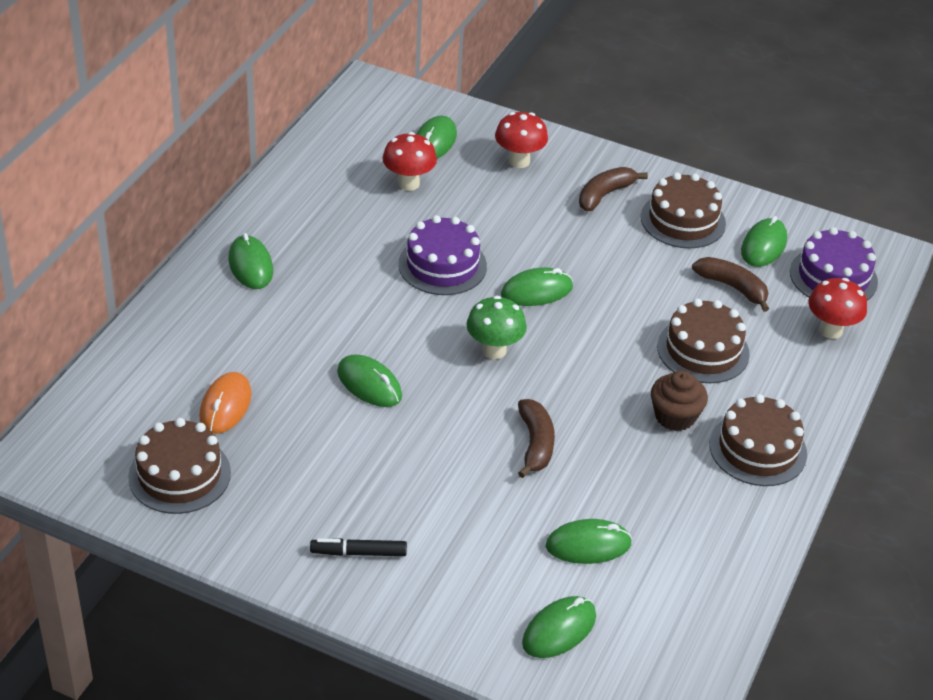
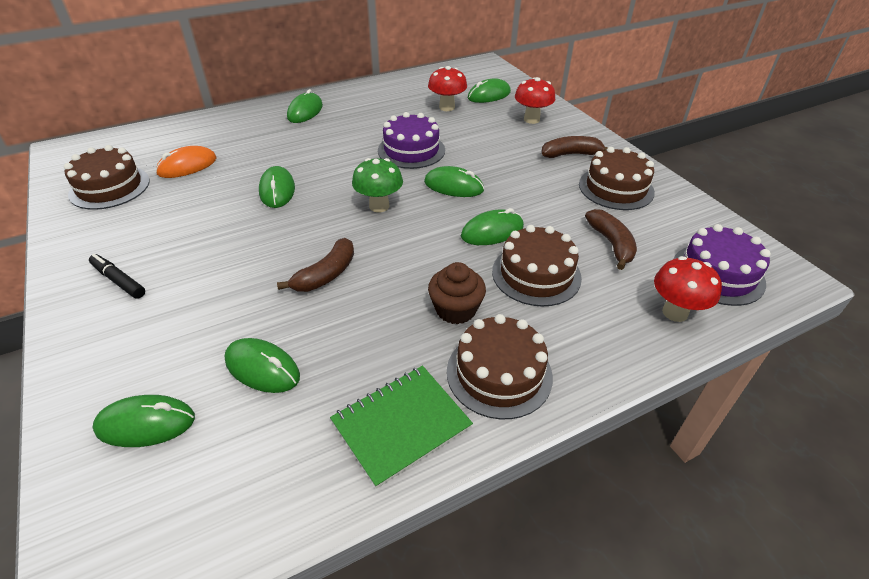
camera: 40 degrees right, 0 degrees up
green mouse [741,216,787,267] -> green mouse moved to [461,208,524,245]
none -> green notebook [330,366,473,489]

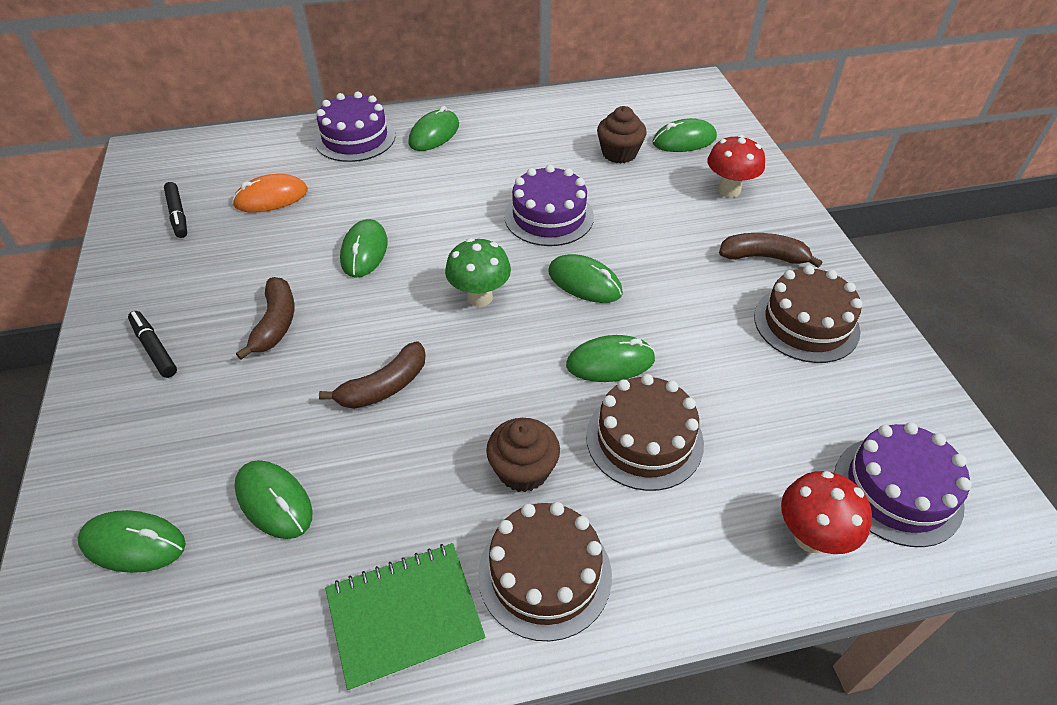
camera: 15 degrees right, 5 degrees up
brown cake [64,145,150,210] -> black marker [164,182,187,238]
red mushroom [428,66,467,111] -> brown cupcake [597,106,647,164]
brown banana [585,209,637,270] -> brown banana moved to [236,277,294,360]
none -> purple cake [315,92,395,162]

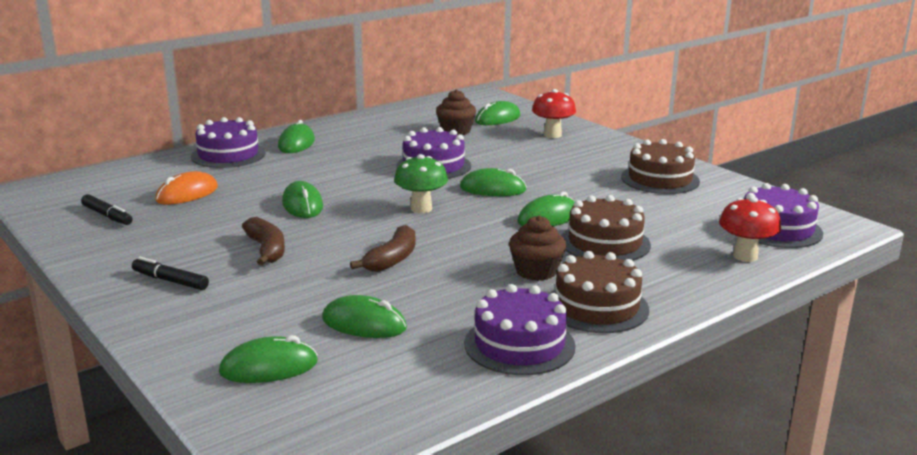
camera: 25 degrees left, 25 degrees down
green notebook [325,543,485,692] -> purple cake [464,284,575,375]
brown banana [719,233,822,268] -> none

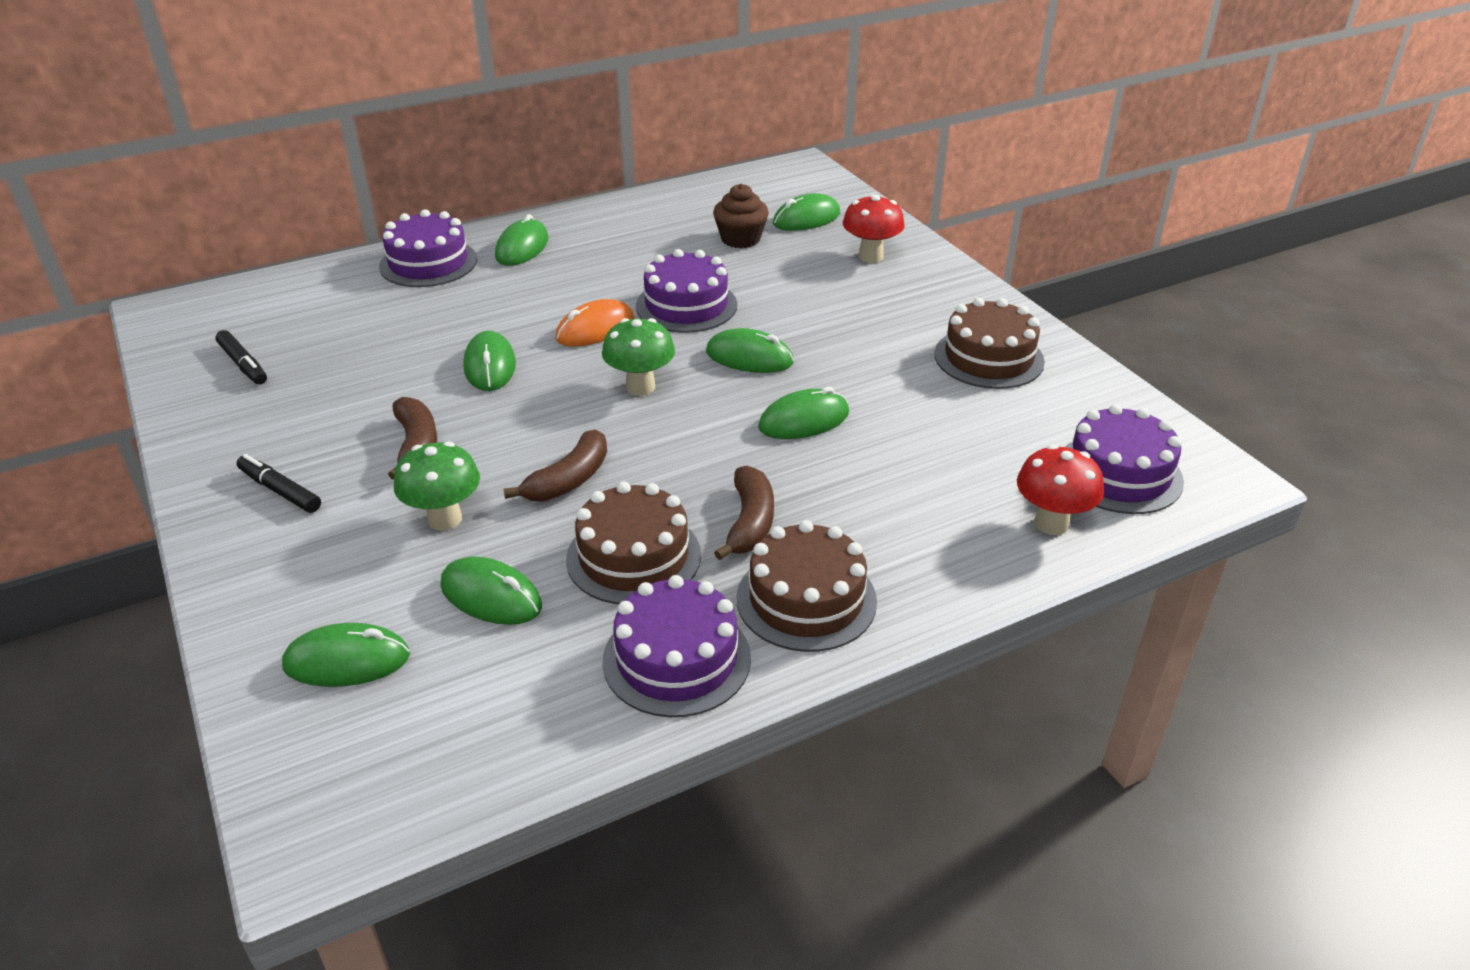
camera: 10 degrees right, 15 degrees up
orange mouse [155,171,218,205] -> orange mouse moved to [555,299,634,347]
brown cupcake [509,216,566,281] -> brown banana [714,466,774,560]
brown cake [561,195,651,261] -> brown cake moved to [566,482,701,604]
none -> green mushroom [394,442,480,531]

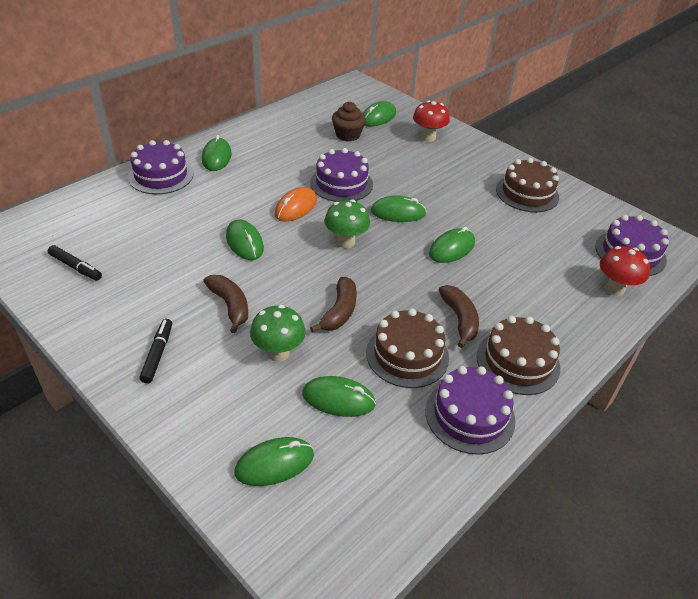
camera: 20 degrees left, 5 degrees up
black marker [237,454,321,513] -> black marker turned 75 degrees clockwise [139,319,172,384]

